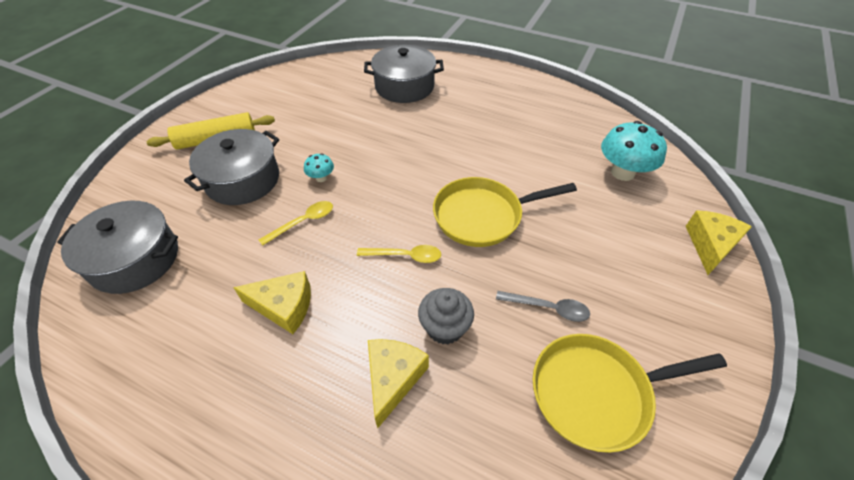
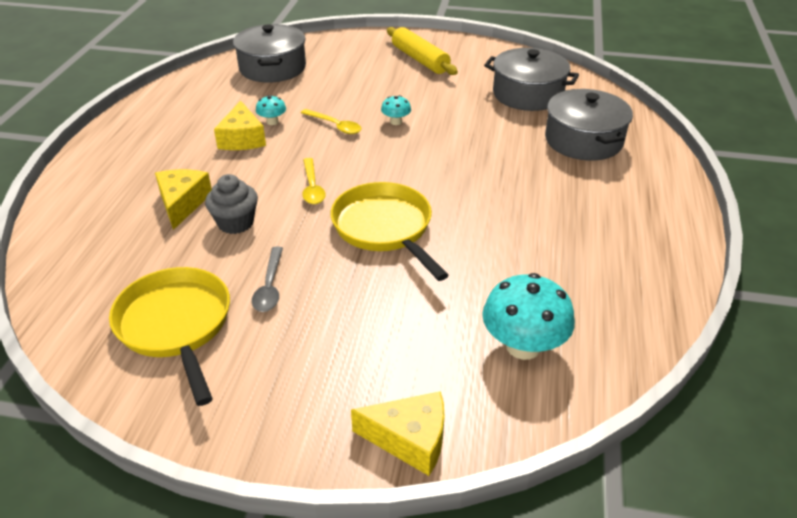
camera: 75 degrees right, 10 degrees down
grey pot [184,129,279,205] -> grey pot moved to [484,48,579,111]
yellow cheese [368,339,429,428] -> yellow cheese turned 90 degrees counterclockwise [155,169,212,230]
none -> turquoise mushroom [256,95,286,125]

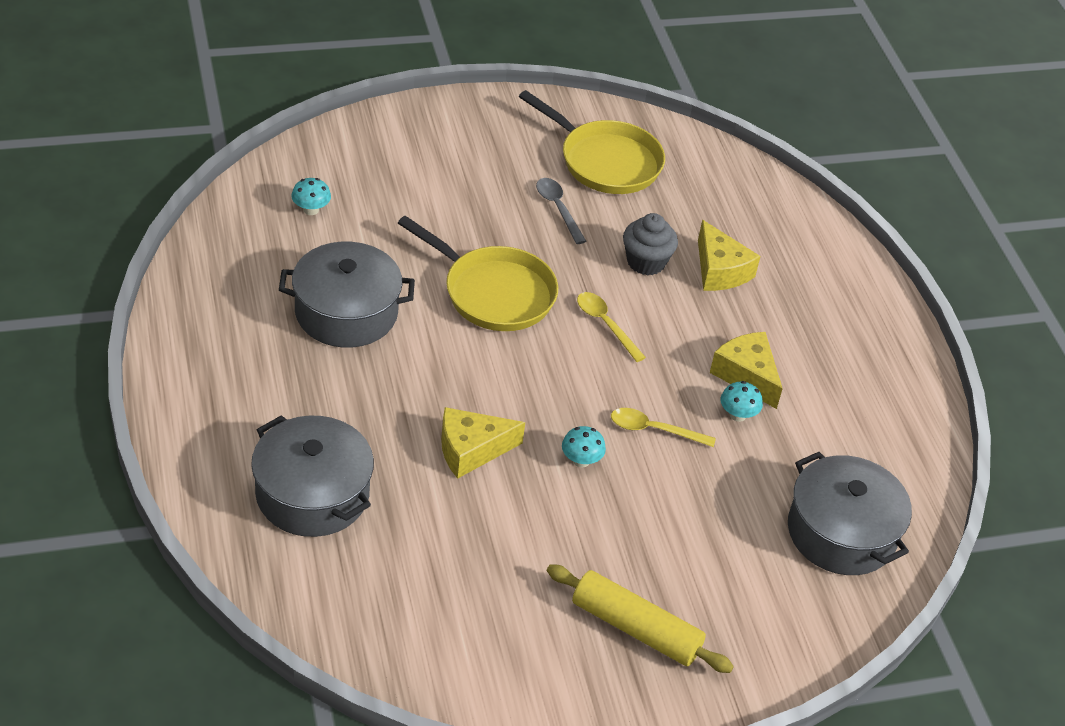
camera: 150 degrees right, 5 degrees up
yellow cheese [351,391,445,476] -> yellow cheese moved to [441,407,525,479]
turquoise mushroom [482,273,575,360] -> turquoise mushroom [291,178,331,215], size x0.49
grey pot [484,48,579,111] -> grey pot moved to [279,242,415,348]

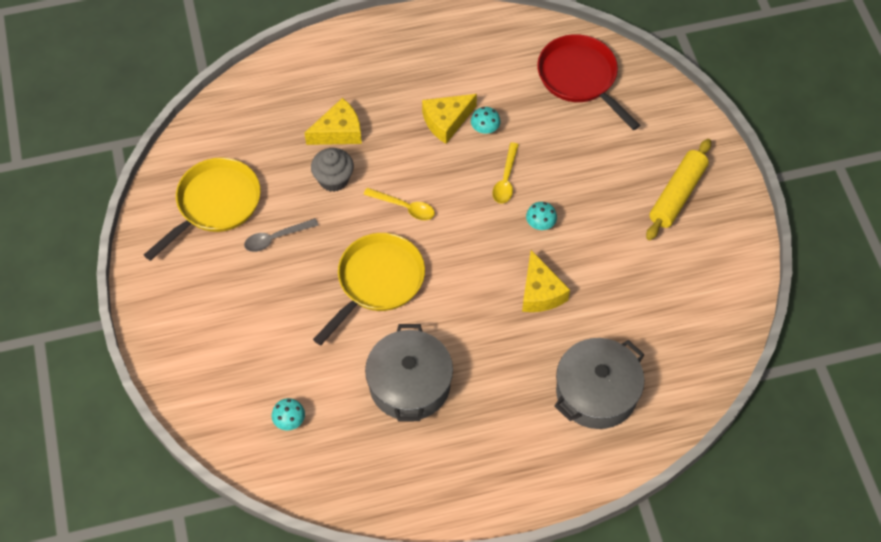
camera: 85 degrees left, 15 degrees up
yellow spoon [577,292,646,362] -> yellow spoon turned 120 degrees counterclockwise [364,188,435,220]
grey pot [788,452,912,575] -> red pan [537,34,640,130]

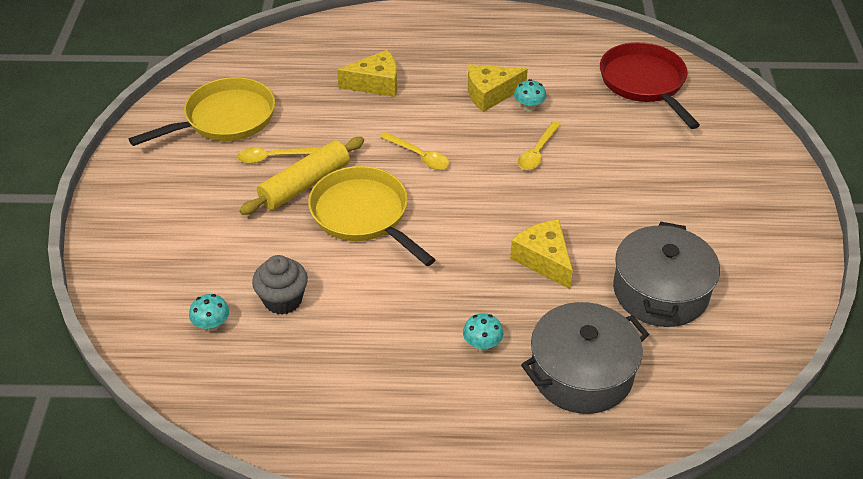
camera: 15 degrees right, 15 degrees down
grey spoon [244,218,318,252] -> yellow spoon [237,148,320,164]
grey cupcake [311,148,354,192] -> grey cupcake moved to [252,255,308,315]
yellow pan [313,233,425,345] -> yellow pan turned 90 degrees counterclockwise [308,166,436,266]
grey pot [365,324,453,421] -> grey pot moved to [613,222,720,327]
yellow cheese [522,250,570,312] -> yellow cheese turned 150 degrees clockwise [510,220,573,289]
turquoise mushroom [526,202,557,230] -> turquoise mushroom moved to [463,313,504,351]
yellow rolling pin [646,139,711,240] -> yellow rolling pin moved to [239,137,364,215]

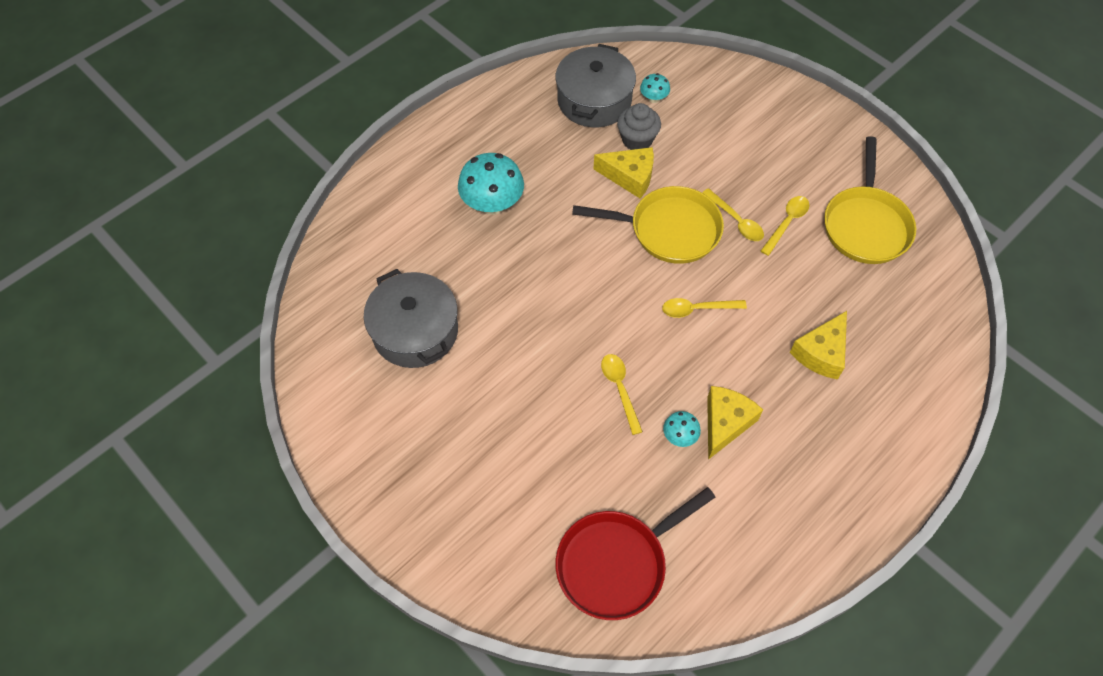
camera: 135 degrees right, 15 degrees up
yellow rolling pin [239,137,364,215] -> yellow spoon [702,188,764,241]
turquoise mushroom [463,313,504,351] -> turquoise mushroom [458,153,524,215], size x2.02
yellow cheese [510,220,573,289] -> yellow cheese moved to [593,147,654,199]
grey pot [521,302,649,414] -> grey pot moved to [556,44,636,127]
red pan [600,42,700,129] -> red pan turned 120 degrees clockwise [556,487,715,620]

